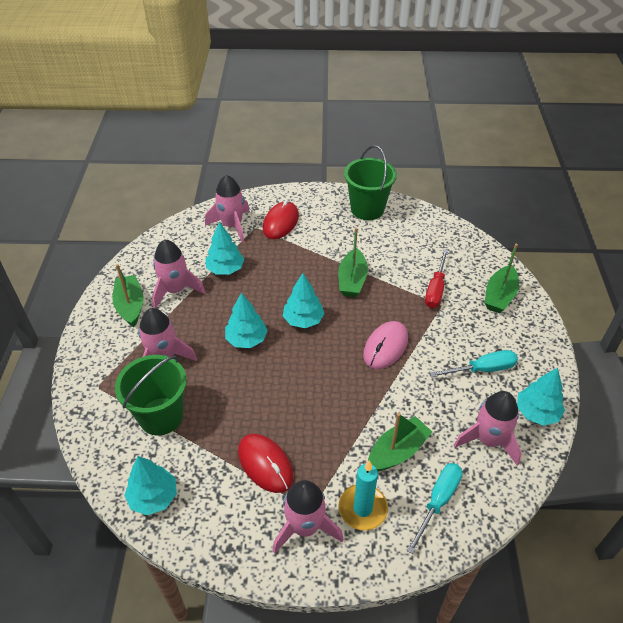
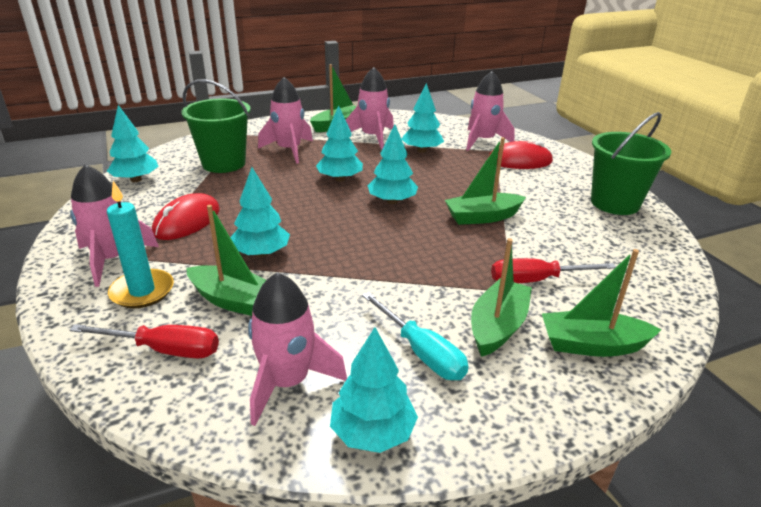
camera: 65 degrees right, 15 degrees down
pink mouse [363,321,408,369] -> none
turquoise screwdriver [406,463,463,554] -> red screwdriver [69,324,219,358]
none -> turquoise tree [230,167,290,257]
none -> green boat [471,238,532,357]

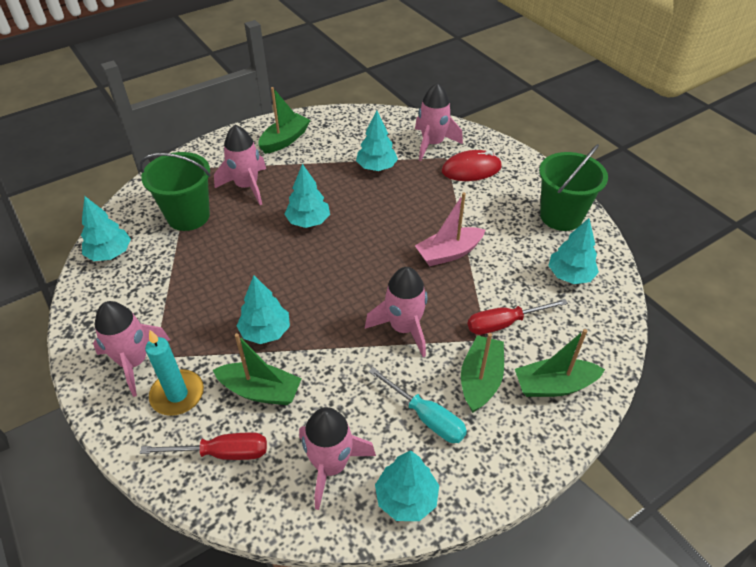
camera: 10 degrees left, 15 degrees up
red mouse [152,193,220,240] -> none
pink rocket [346,67,394,149] -> pink rocket moved to [365,267,427,357]
turquoise tree [368,125,418,204] -> turquoise tree moved to [548,218,599,284]
green boat [445,137,526,225] -> pink boat [415,193,485,267]

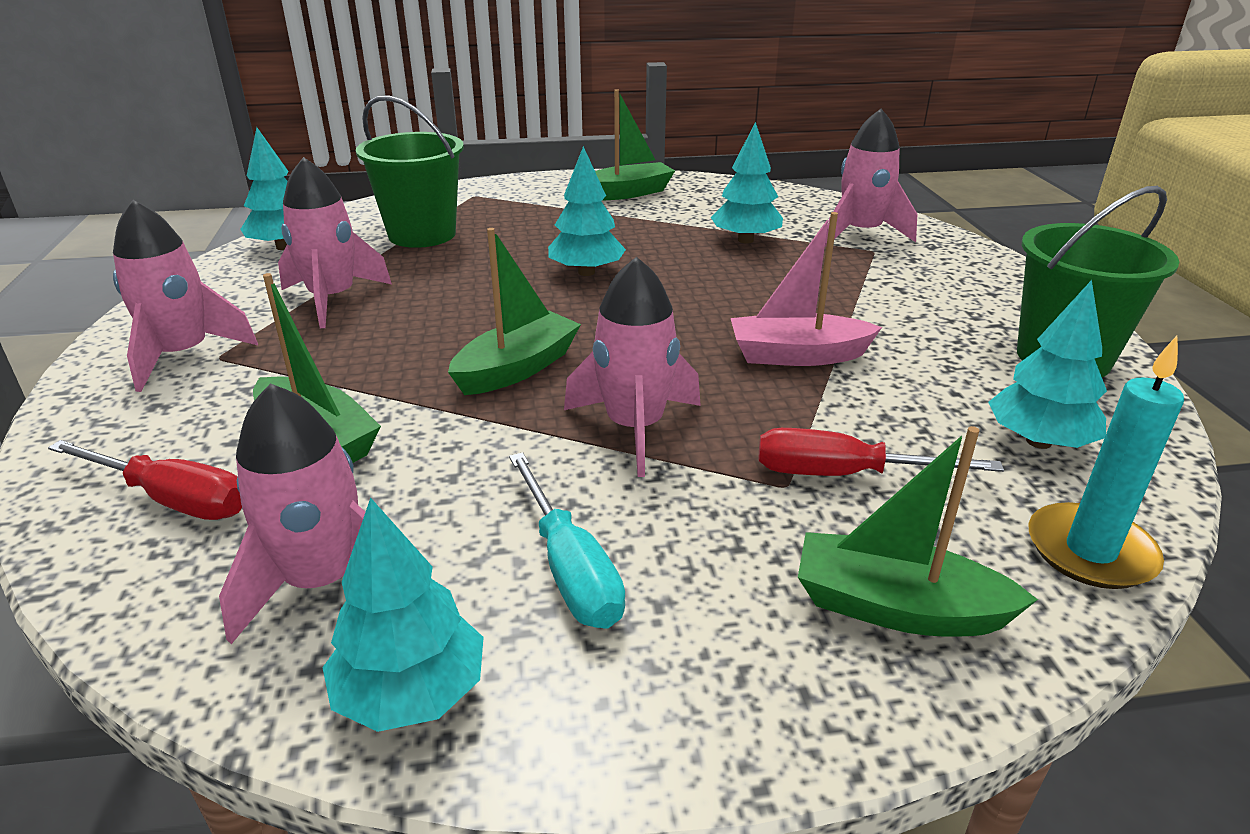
camera: 25 degrees right, 15 degrees down
turquoise candle [145,330,204,416] -> turquoise candle moved to [1028,336,1184,589]
pink rocket [214,125,266,205] -> pink rocket moved to [278,157,392,328]
turquoise tree [237,276,290,344] -> none
red mouse [442,150,502,181] -> none
green boat [461,333,504,413] -> green boat moved to [448,228,581,395]

